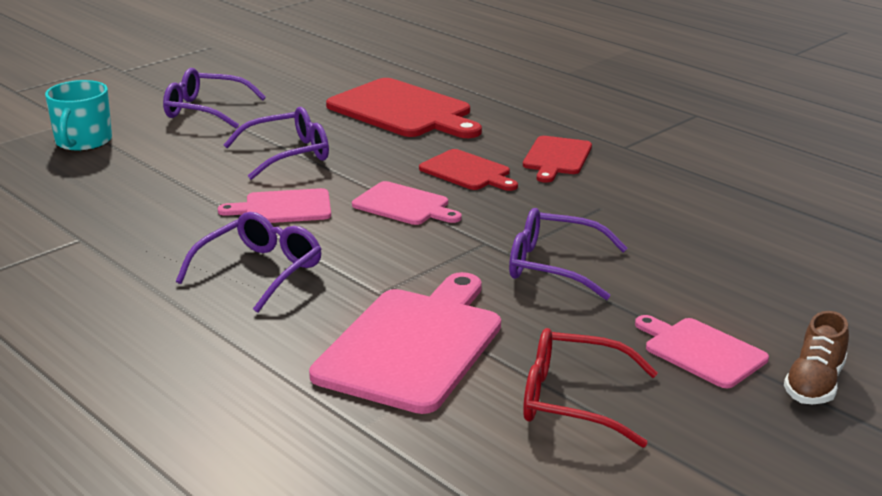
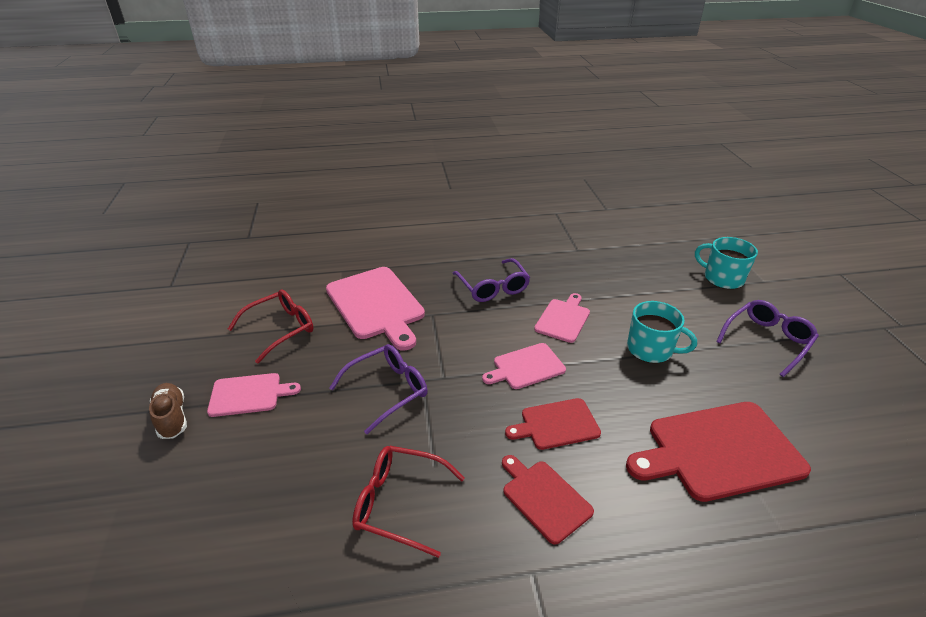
camera: 125 degrees right, 10 degrees up
purple glasses [224,107,329,180] -> turquoise mug [627,301,697,363]
none -> red glasses [352,446,465,558]

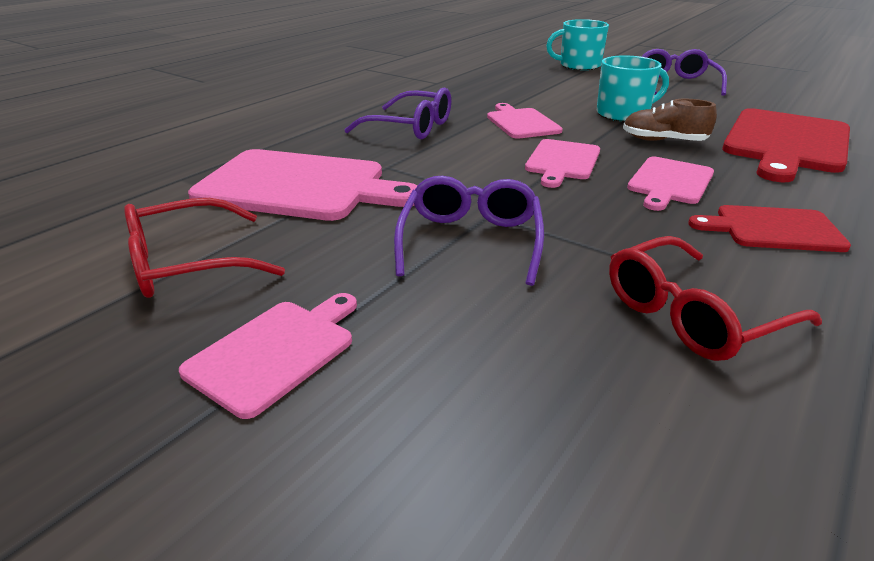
camera: 45 degrees left, 5 degrees down
brown shoe [149,383,187,439] -> brown shoe moved to [623,99,717,141]
red glasses [228,289,314,364] -> red glasses turned 120 degrees counterclockwise [124,198,285,298]
red cutting board [505,398,601,450] -> pink cutting board [627,157,714,211]

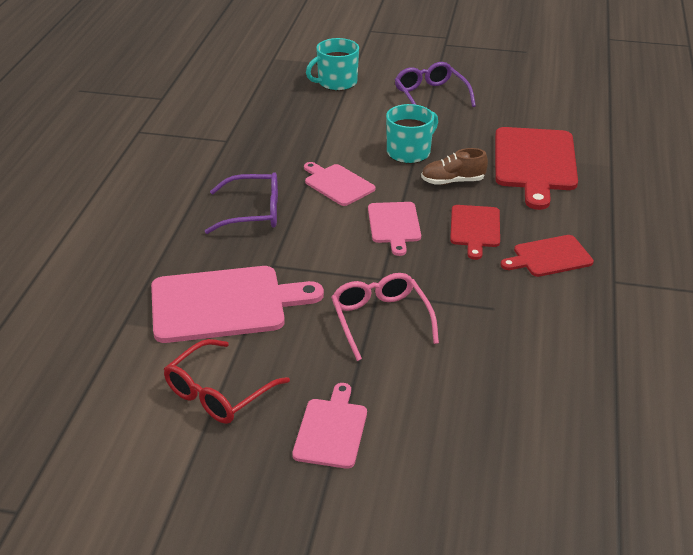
camera: 25 degrees left, 5 degrees up
purple glasses [394,176,544,286] -> pink glasses [331,273,439,361]
red glasses [609,236,822,361] -> none
pink cutting board [627,157,714,211] -> red cutting board [450,205,500,260]

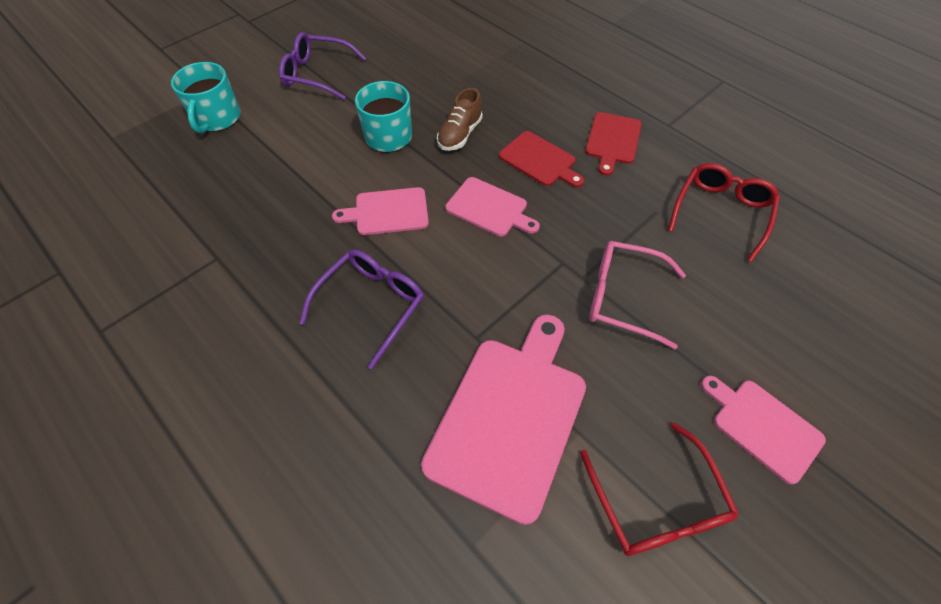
camera: 55 degrees left, 20 degrees up
red cutting board [495,127,578,210] -> none
none -> red glasses [668,163,780,262]

